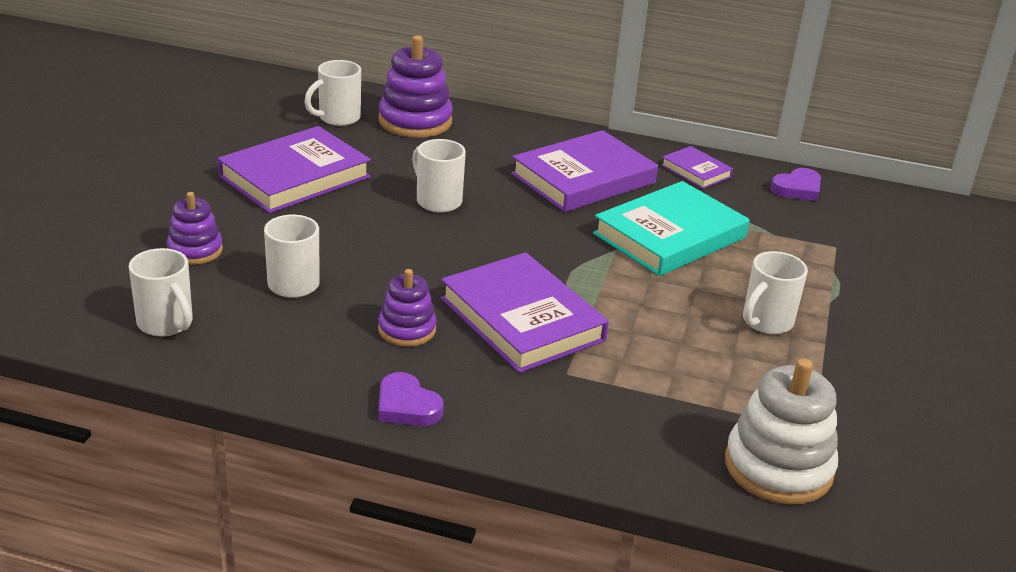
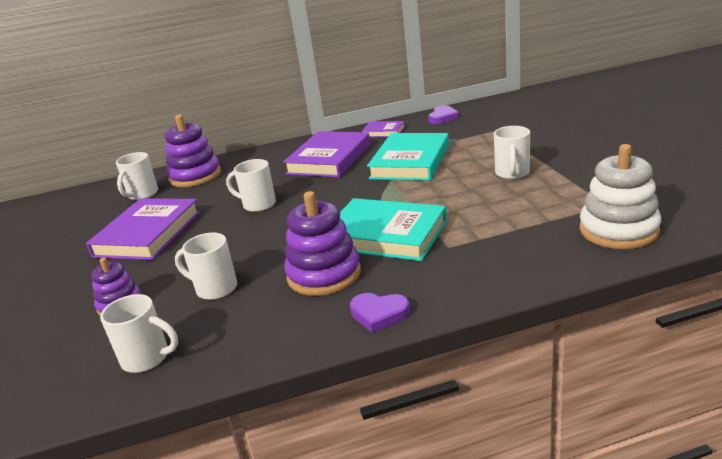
camera: 25 degrees left, 5 degrees down
purple stacking toy [378,269,437,347] -> purple stacking toy [284,191,361,296], size x1.67
purple book [441,252,609,373] -> turquoise book [340,198,447,261]

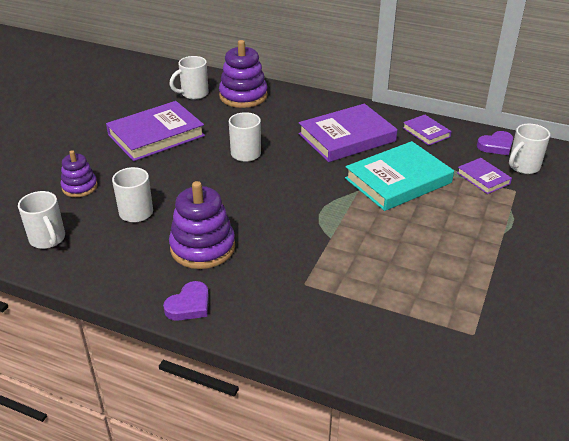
camera: 35 degrees right, 10 degrees up
turquoise book [340,198,447,261] -> none
purple heart [350,293,410,333] -> purple heart turned 105 degrees counterclockwise [163,281,209,321]
white mug [494,126,530,179] -> white mug moved to [509,124,550,174]
white stacking toy [579,144,661,249] -> none
none -> purple book [457,158,512,194]

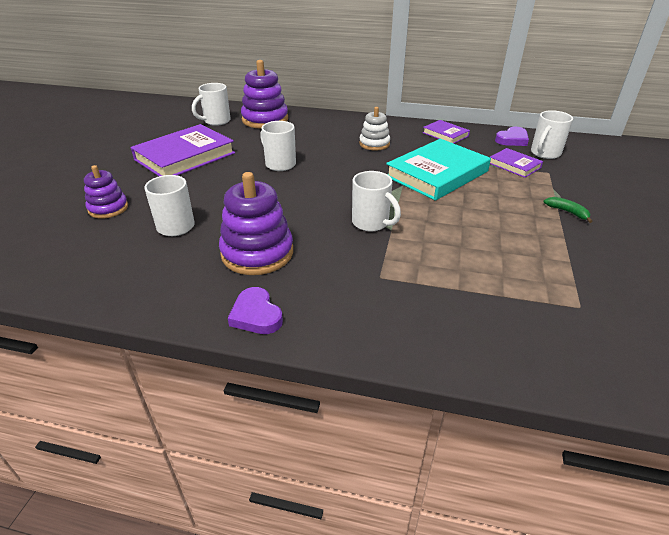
camera: 10 degrees left, 0 degrees up
white mug [18,191,65,249] -> white mug moved to [352,171,401,231]
purple heart [163,281,209,321] -> purple heart turned 120 degrees clockwise [228,287,283,334]
purple book [298,104,398,162] -> white stacking toy [359,107,390,150]
none -> green banana [544,197,593,223]

